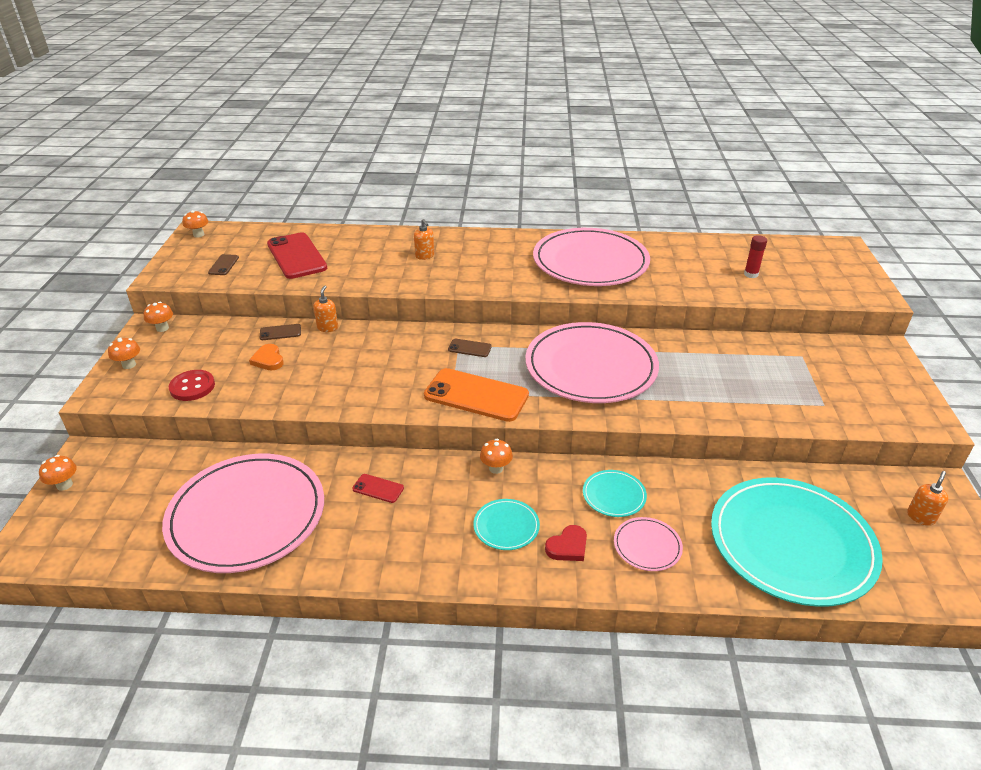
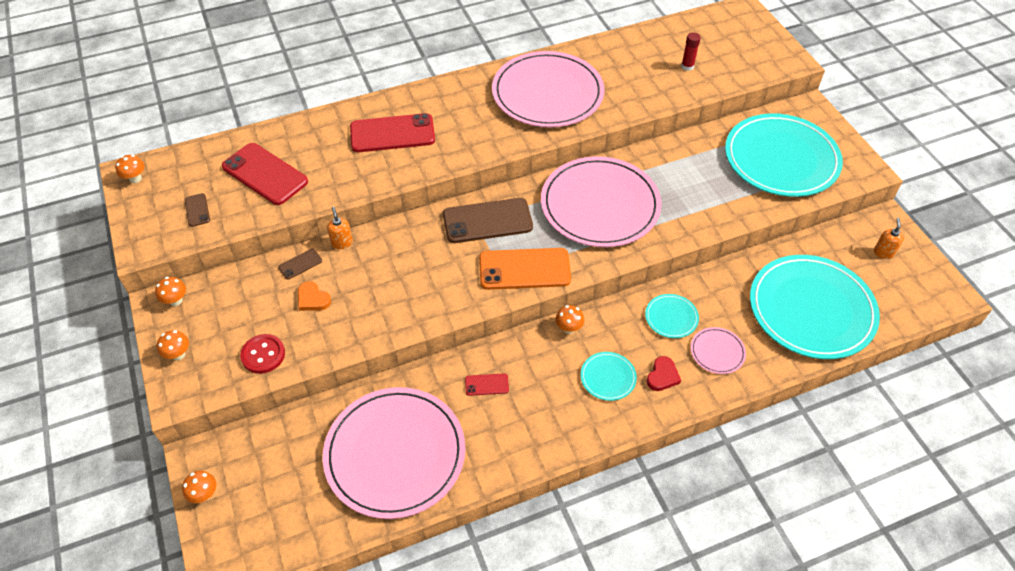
camera: 25 degrees left, 15 degrees up
orange soap dispenser [414,219,434,260] -> red phone [350,113,435,152]
brown phone [448,339,492,357] -> brown phone [443,198,533,243], size x2.21
none -> turquoise plate [725,113,843,197]

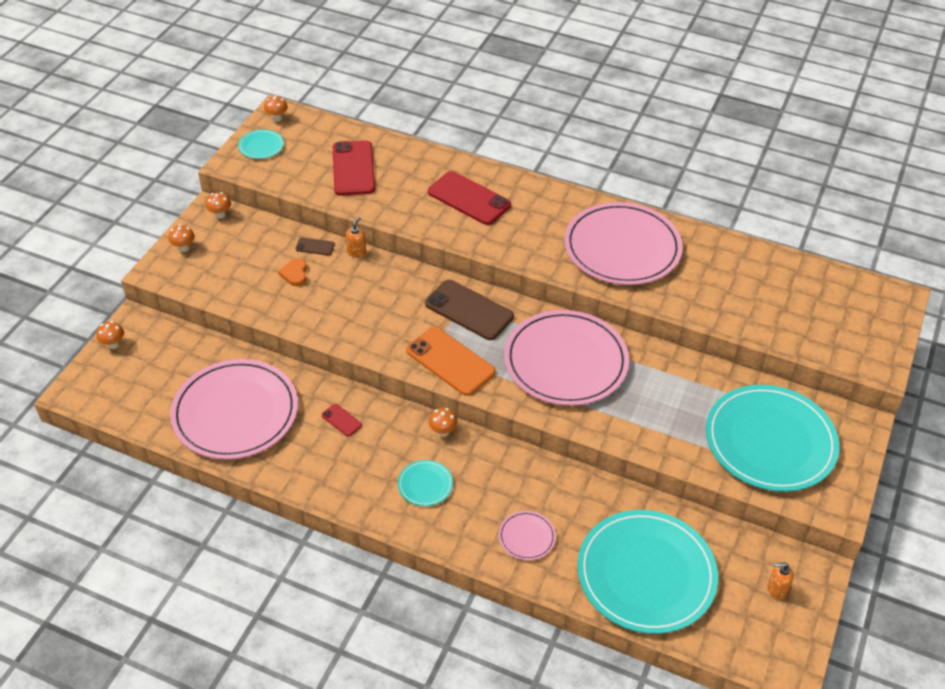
camera: 45 degrees right, 5 degrees down
brown phone [185,193,210,227] -> none
red button [240,334,285,374] -> none
turquoise plate [645,294,699,338] -> turquoise plate moved to [238,130,284,159]
red heart [646,356,681,391] -> none
red glue stick [681,32,701,71] -> none
orange soap dispenser [874,218,904,259] -> orange soap dispenser turned 150 degrees counterclockwise [767,563,793,600]

